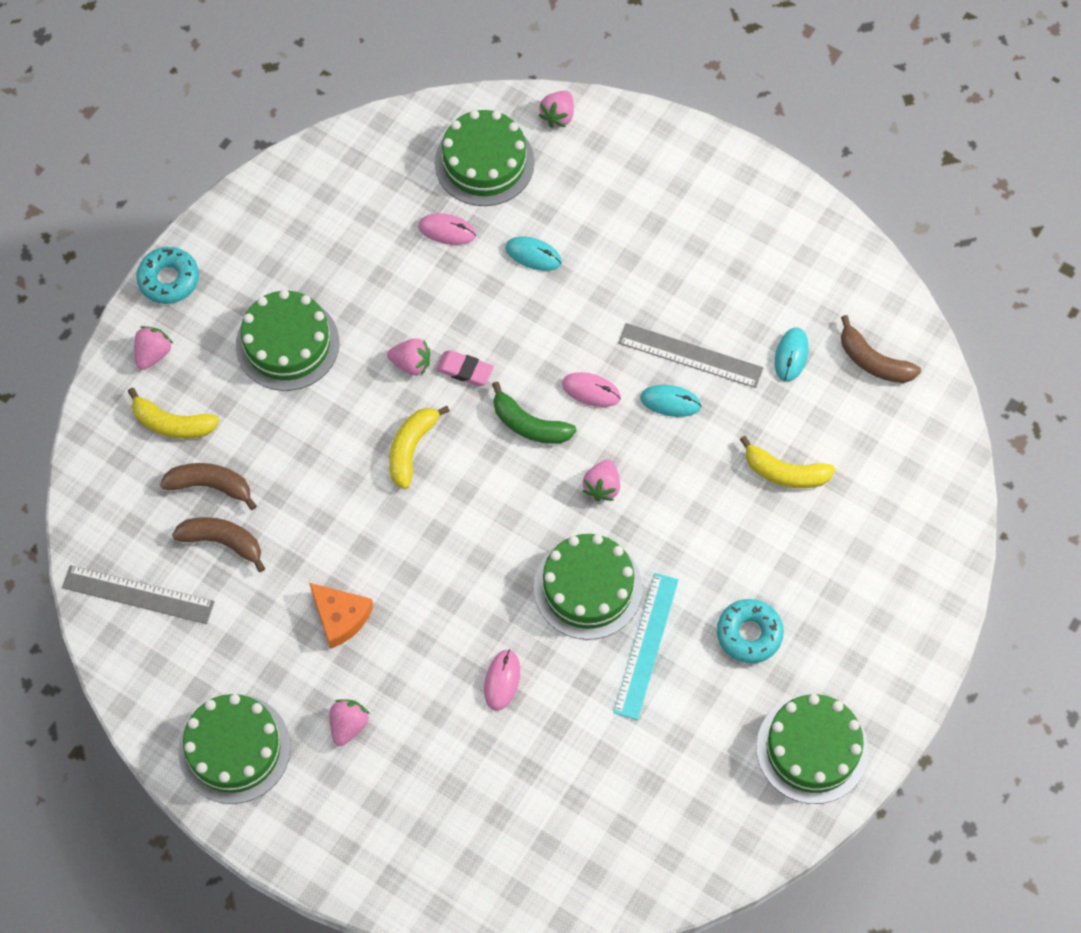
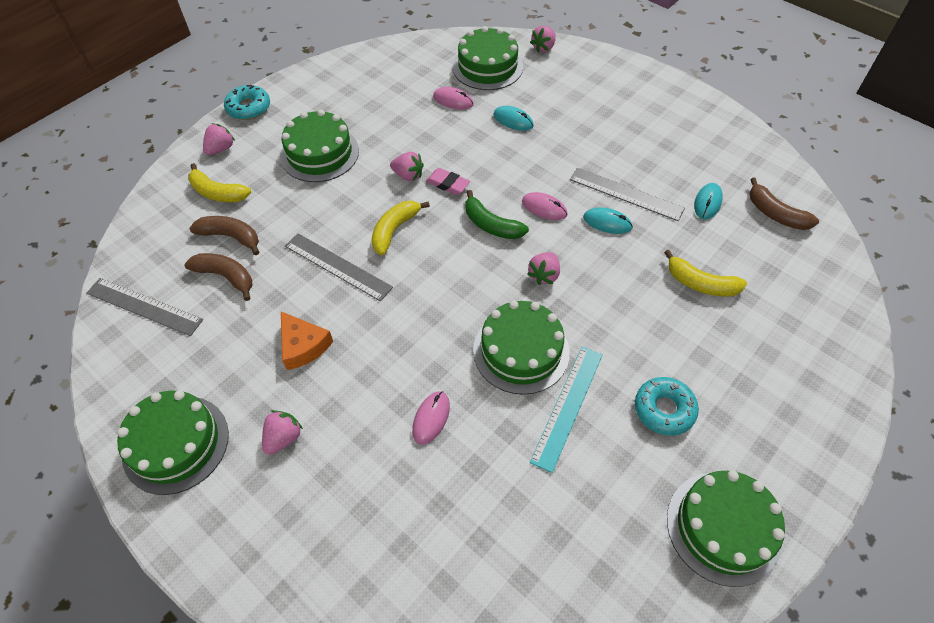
camera: 10 degrees right, 10 degrees down
none -> grey ruler [285,233,393,301]

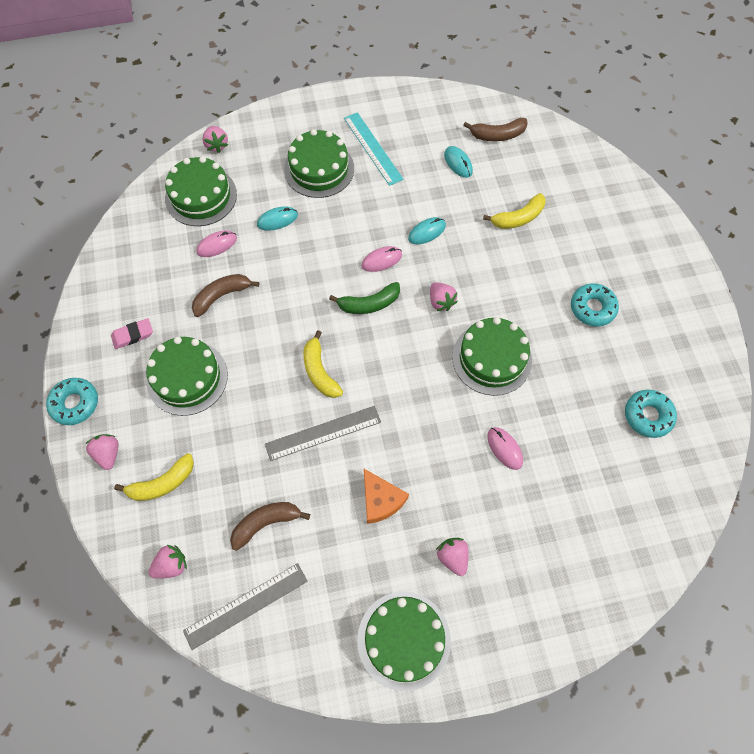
camera: 55 degrees left, 10 degrees up
brown banana [189,216,259,255] -> brown banana moved to [192,274,259,317]
orange cheese [281,312,333,370] -> orange cheese turned 60 degrees clockwise [364,469,409,524]
pink strawberry [390,152,424,181] -> pink strawberry moved to [149,545,187,579]
pink eraser [426,168,470,195] -> pink eraser moved to [111,318,153,349]
turquoise ruler [530,347,603,473] -> turquoise ruler moved to [344,112,403,186]
grey ruler [570,168,685,221] -> none
green cake [667,471,785,587] -> green cake moved to [284,129,354,198]
none -> turquoise donut [625,390,677,438]

